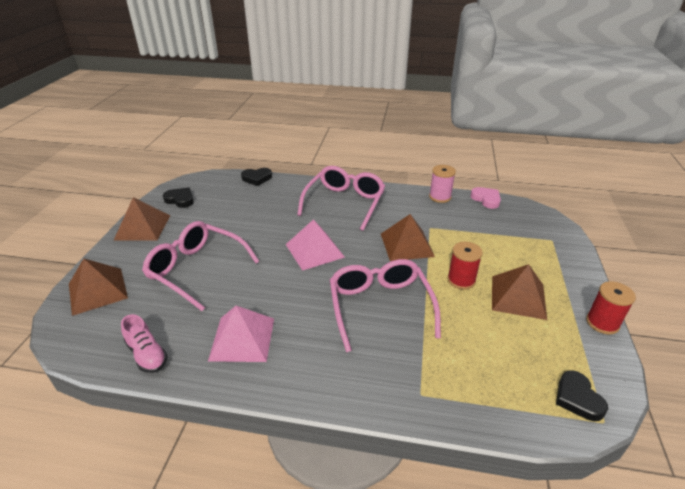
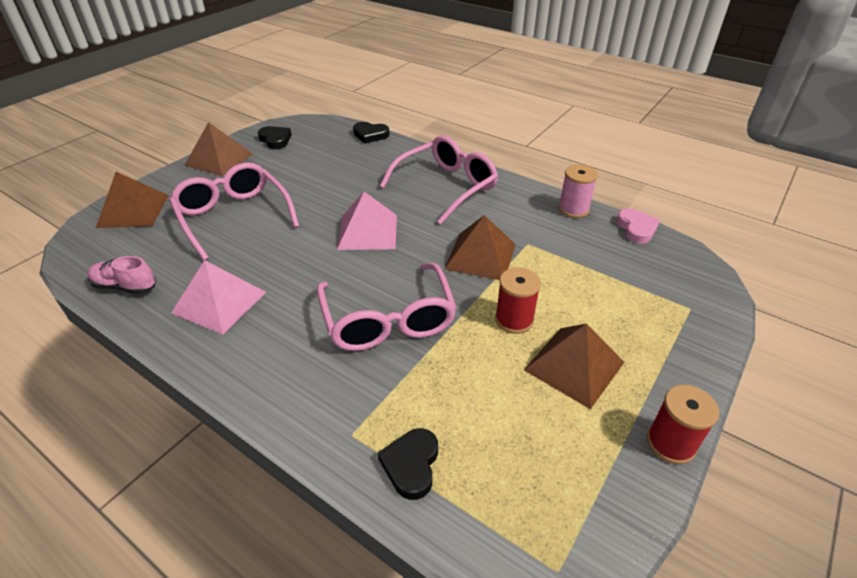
camera: 25 degrees right, 5 degrees up
pink shoe [121,314,167,373] -> pink shoe turned 120 degrees clockwise [87,256,156,294]
pink glasses [330,259,441,352] -> pink glasses turned 150 degrees clockwise [317,263,457,351]
black heart [556,370,608,421] -> black heart moved to [378,428,438,500]

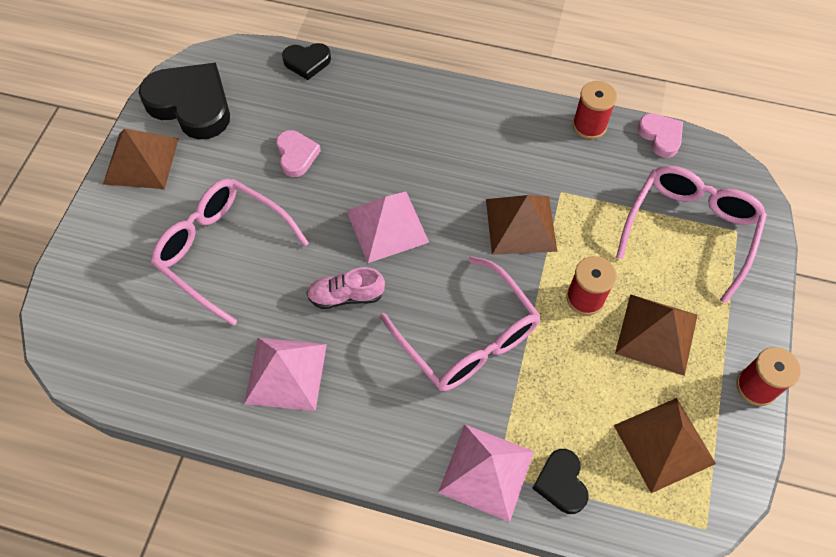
camera: 20 degrees left, 20 degrees up
pink shoe [87,256,156,294] -> pink shoe moved to [306,267,385,309]
brown pyramid [96,172,169,228] -> brown pyramid moved to [614,398,716,493]
black heart [258,126,292,149] -> black heart [139,63,230,140], size x1.93
pink glasses [380,136,498,225] -> pink glasses moved to [616,166,767,304]
pink spool [558,164,598,218] -> red spool [573,81,617,139]
none -> pink heart [276,130,321,177]
none -> pink pyramid [438,424,534,522]

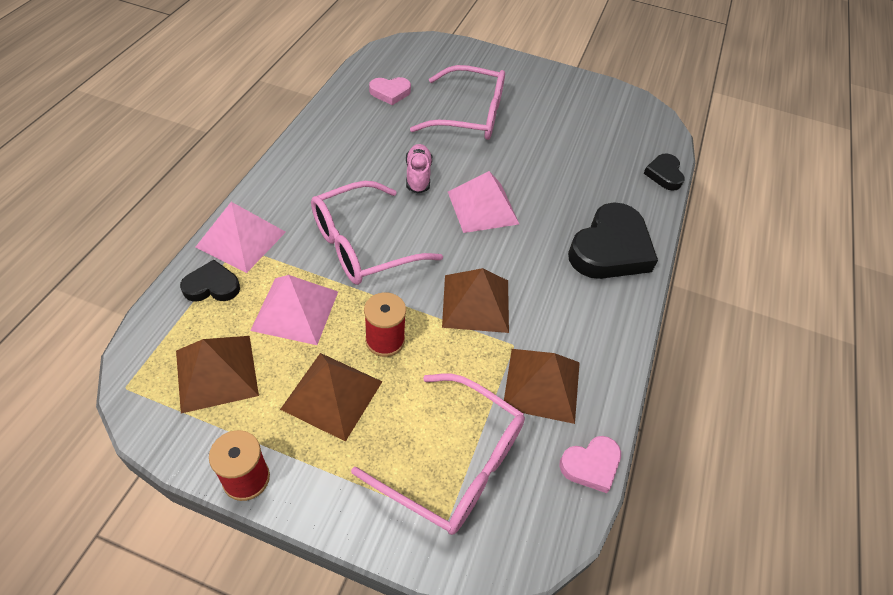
camera: 90 degrees right, 10 degrees down
brown pyramid [103,129,179,189] -> brown pyramid moved to [504,349,580,424]
black heart [139,63,230,140] -> black heart moved to [568,203,658,279]
pink glasses [151,179,309,326] -> pink glasses turned 60 degrees clockwise [410,65,505,140]
pink pyramid [244,338,327,411] -> pink pyramid moved to [250,275,338,345]
pink heart [276,130,321,177] -> pink heart moved to [369,77,411,105]
red spool [573,81,617,139] -> none

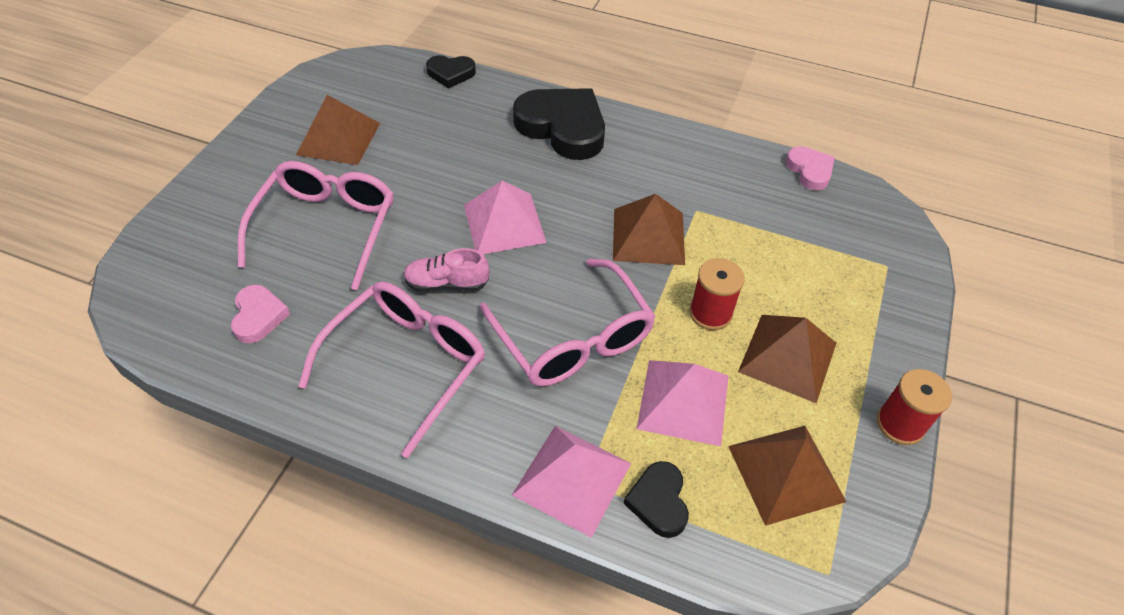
camera: 85 degrees left, 0 degrees up
pink glasses [351,374,525,535] -> pink glasses moved to [298,281,485,458]
brown pyramid [504,349,580,424] -> brown pyramid moved to [296,95,380,165]

